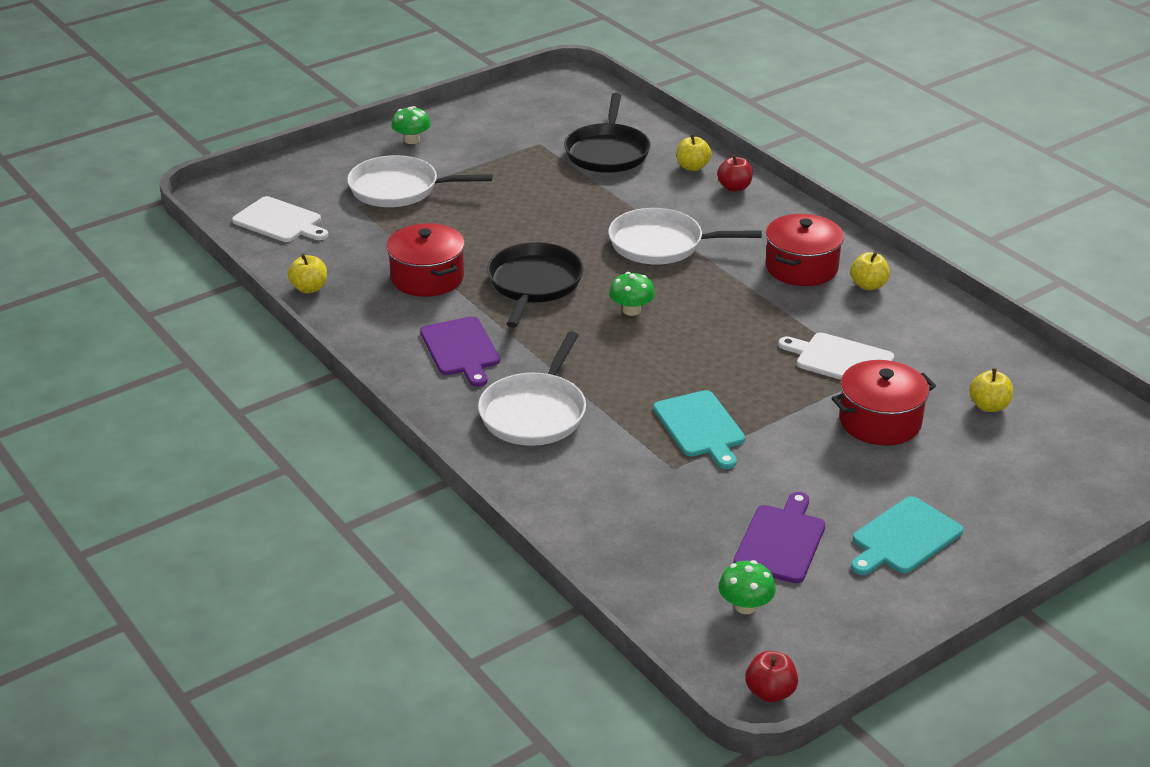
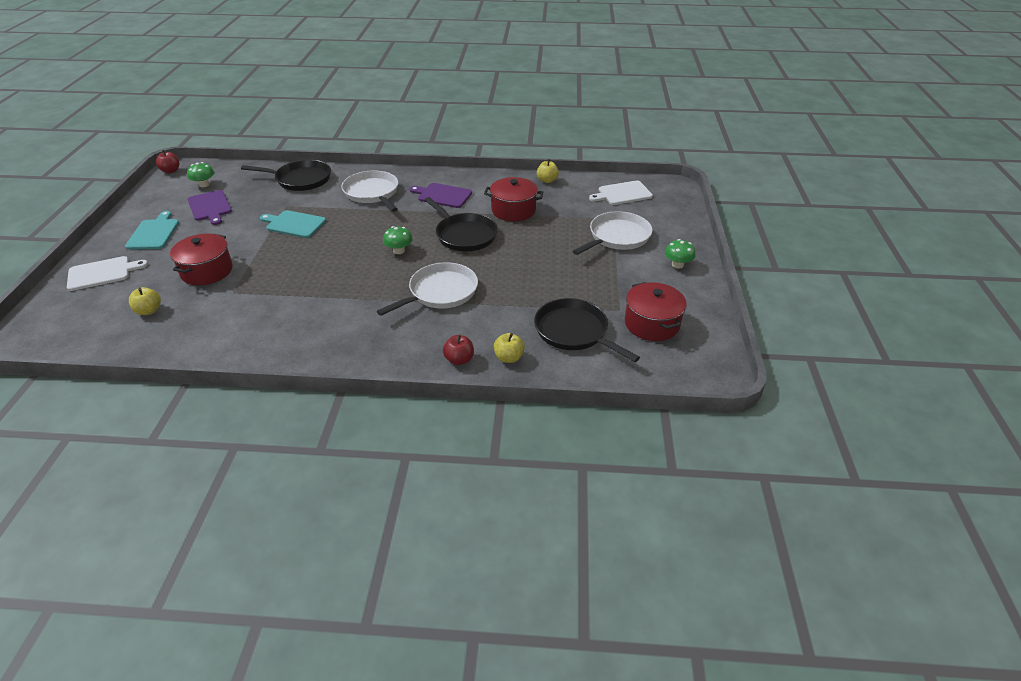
camera: 130 degrees right, 5 degrees up
red pot [766,214,844,286] -> red pot moved to [625,282,687,341]
white cutting board [778,333,894,380] -> white cutting board moved to [67,256,148,291]
yellow apple [850,252,890,290] -> none
none -> black pan [241,160,331,191]

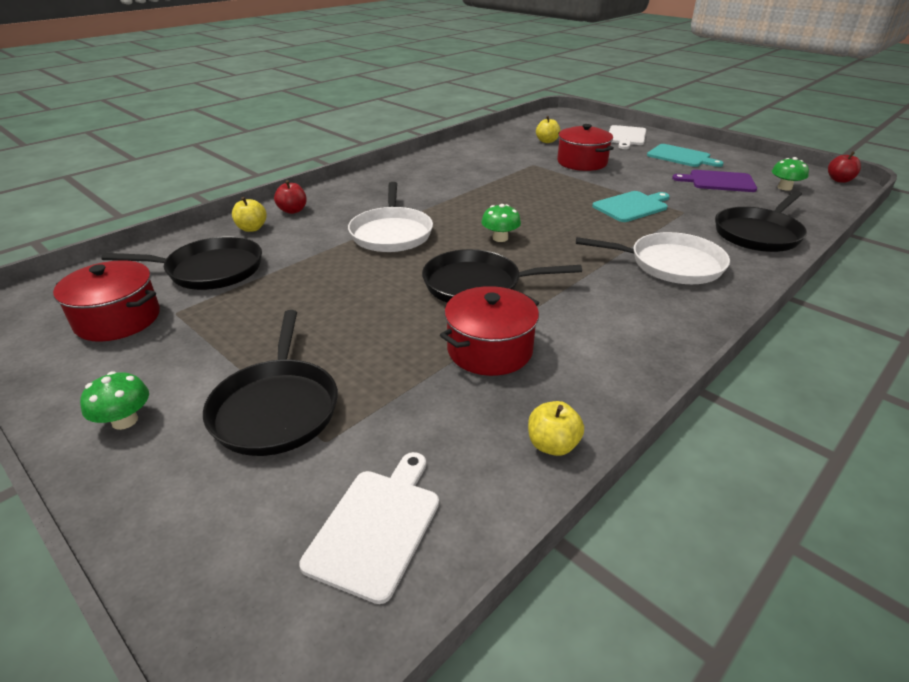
camera: 130 degrees right, 5 degrees down
purple cutting board [410,183,472,208] -> none
white pan [573,211,652,255] -> black pan [203,310,338,456]

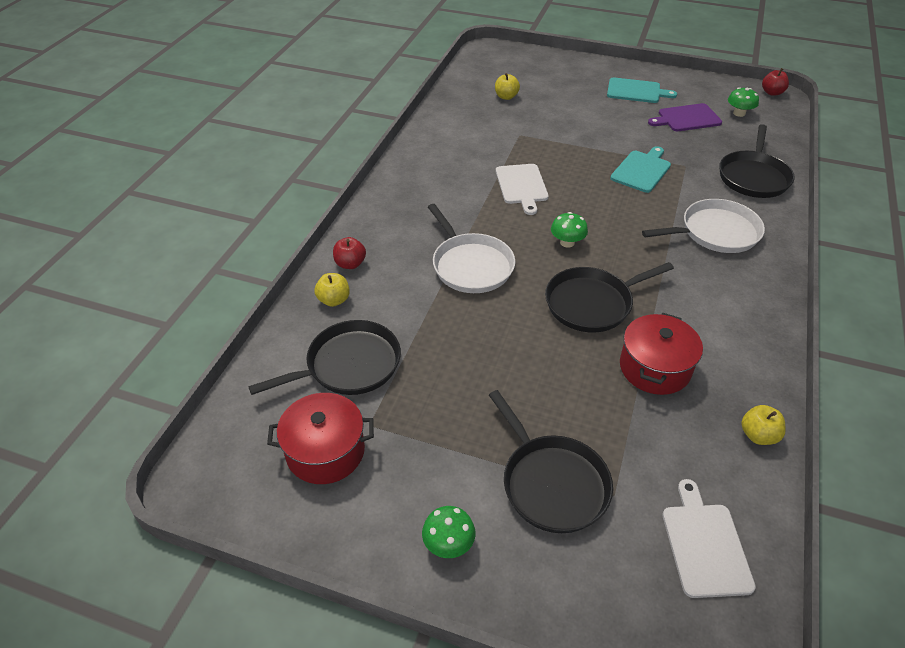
camera: 25 degrees left, 10 degrees up
red pot [557,124,614,171] -> none
white cutting board [609,125,646,149] -> white cutting board moved to [496,164,549,215]

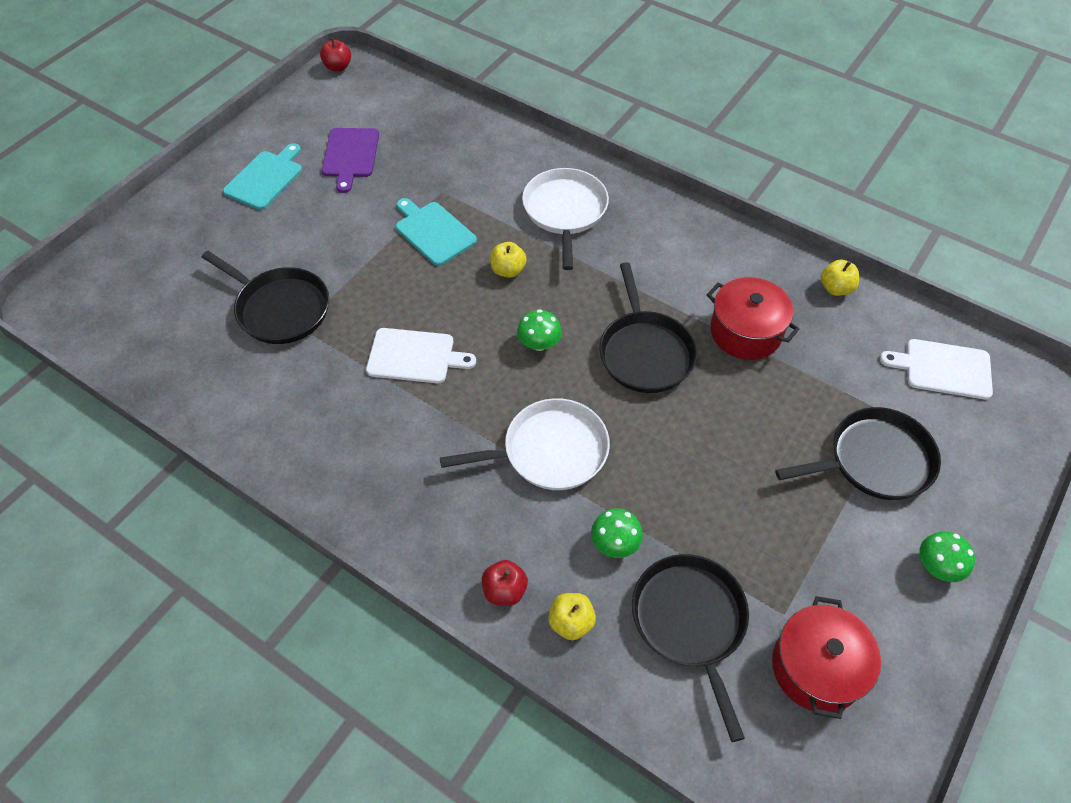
camera: 75 degrees left, 10 degrees up
yellow apple [495,73,520,100] -> yellow apple moved to [490,242,527,278]
black pan [719,124,795,198] -> black pan moved to [202,251,329,344]
green mushroom [728,87,759,117] -> green mushroom moved to [591,508,643,558]

